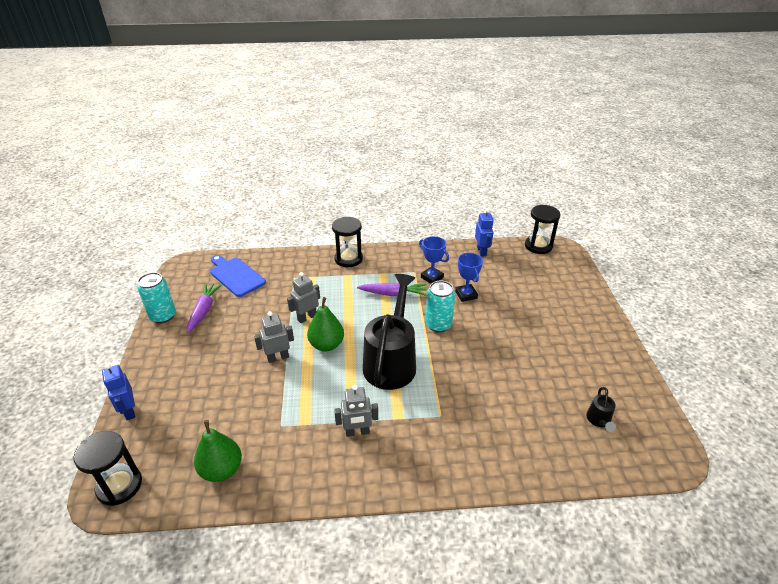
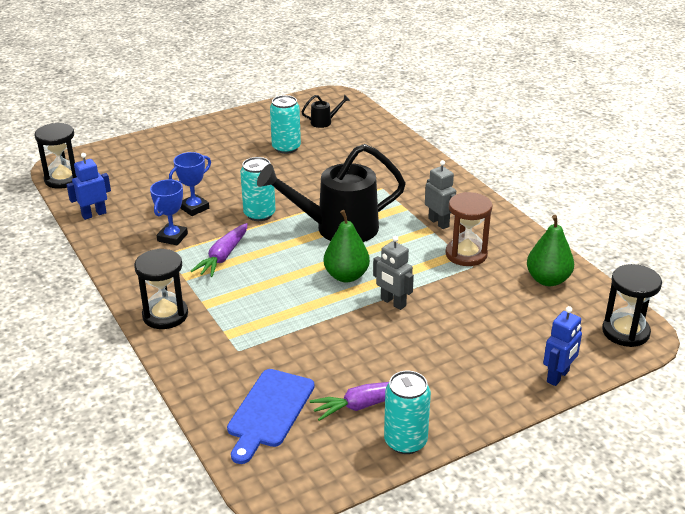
camera: 115 degrees left, 5 degrees down
grey robot [287,272,320,323] -> none
purple carrot [357,283,427,296] -> purple carrot turned 135 degrees counterclockwise [191,223,248,277]
none -> turquoise can [270,95,301,154]
none -> brown hourglass [445,192,492,266]

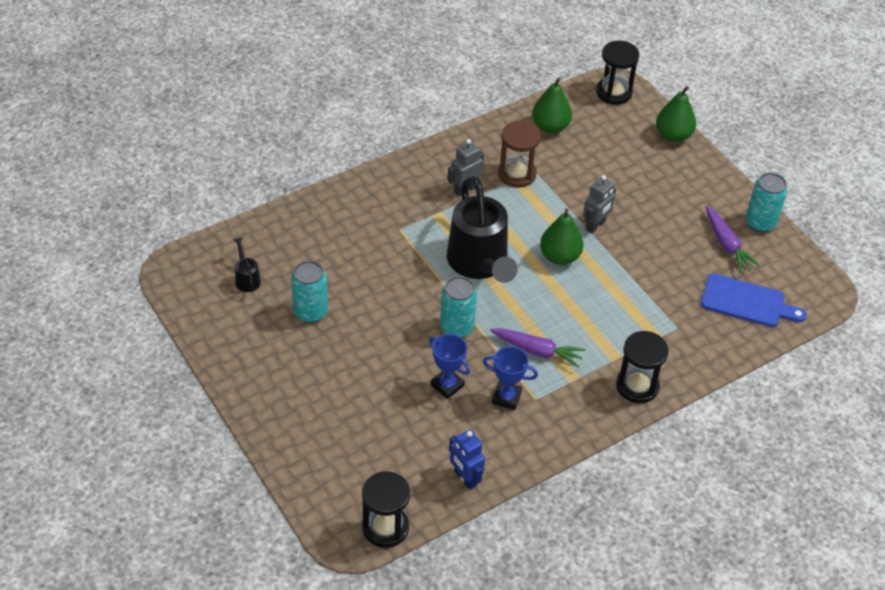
camera: 95 degrees left, 15 degrees up
blue robot [543,306,582,386] -> green pear [656,86,696,142]

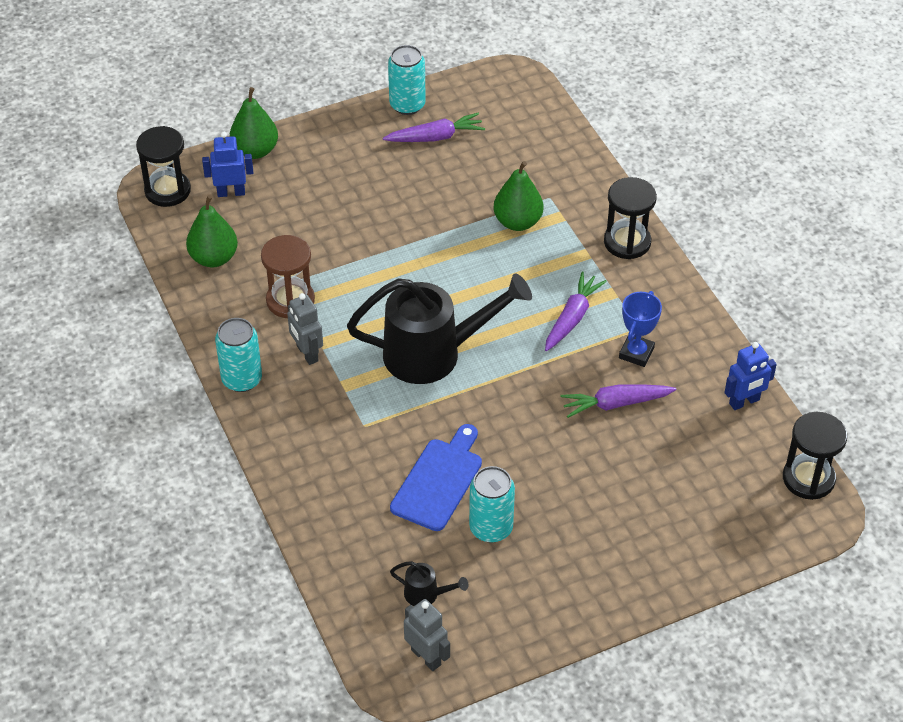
camera: 80 degrees left, 0 degrees up
black watering can [234,237,261,292] -> black watering can turned 150 degrees counterclockwise [390,561,468,606]
blue trophy [429,334,470,399] -> purple carrot [560,384,676,418]
turquoise can [440,276,477,338] -> turquoise can moved to [215,318,262,392]
green pear [540,209,583,265] -> green pear moved to [493,161,543,231]
grey robot [583,175,616,233] -> grey robot moved to [404,599,450,671]
blue cutting board [701,273,807,327] -> blue cutting board moved to [390,424,482,531]
none -> blue robot [202,132,253,197]

